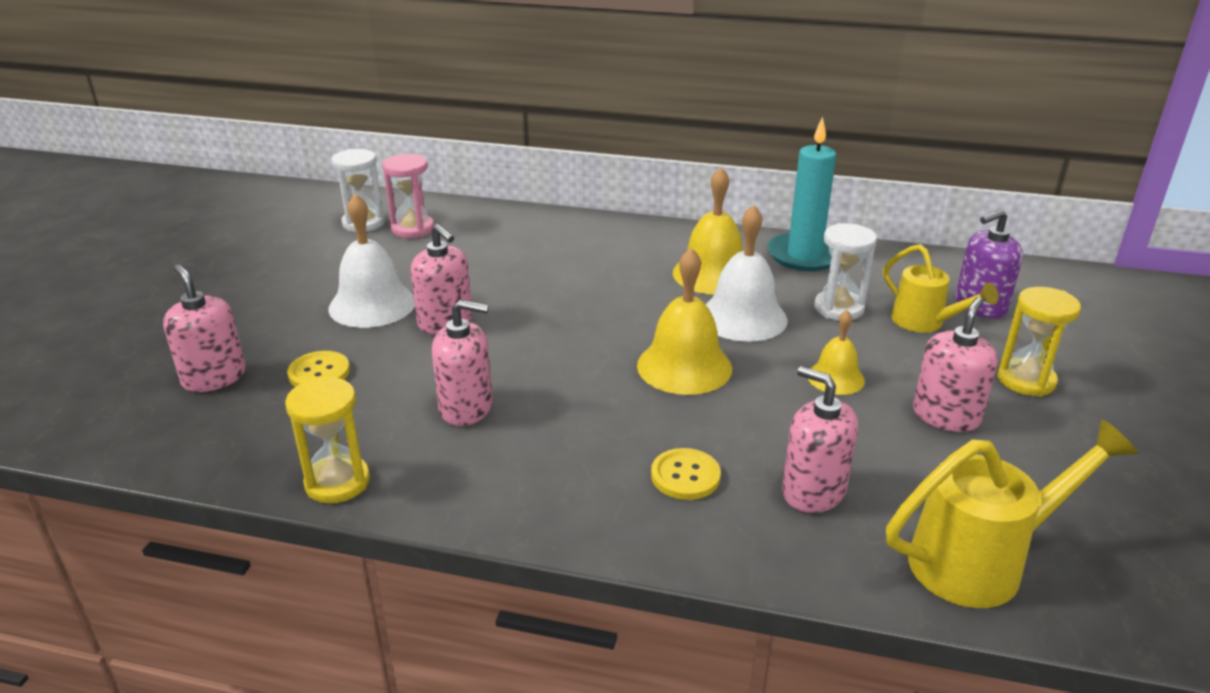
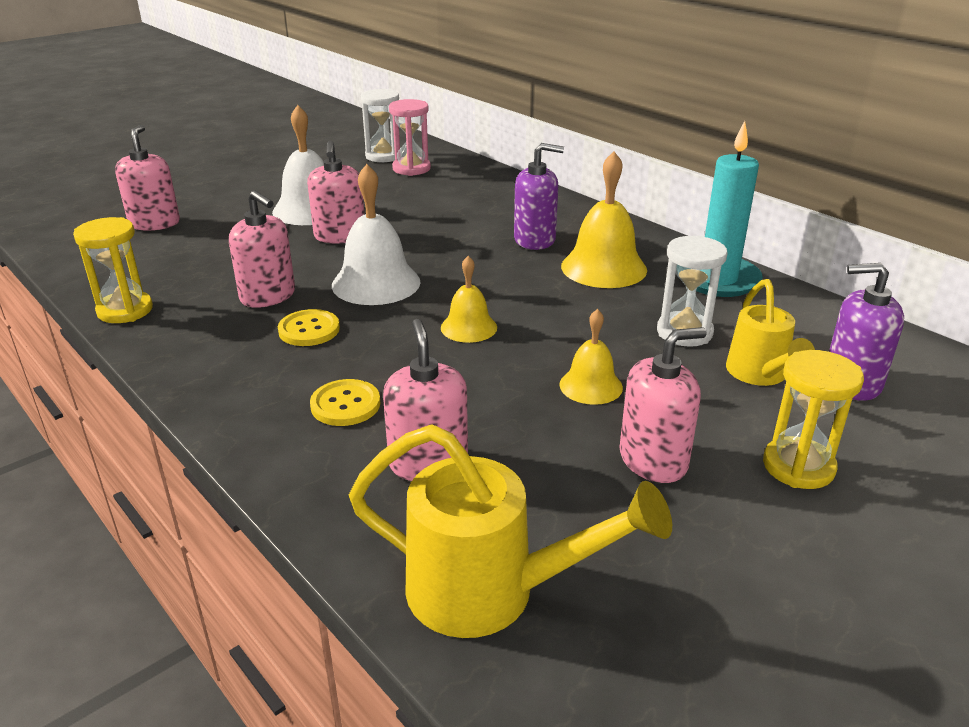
camera: 35 degrees right, 0 degrees up
yellow button [287,351,350,387] -> yellow button moved to [278,309,340,346]
yellow bell [637,248,732,395] -> yellow bell [441,256,497,343], size x0.59
white bell [705,205,787,342] -> white bell moved to [332,164,420,305]
none -> purple soap dispenser [514,143,564,250]

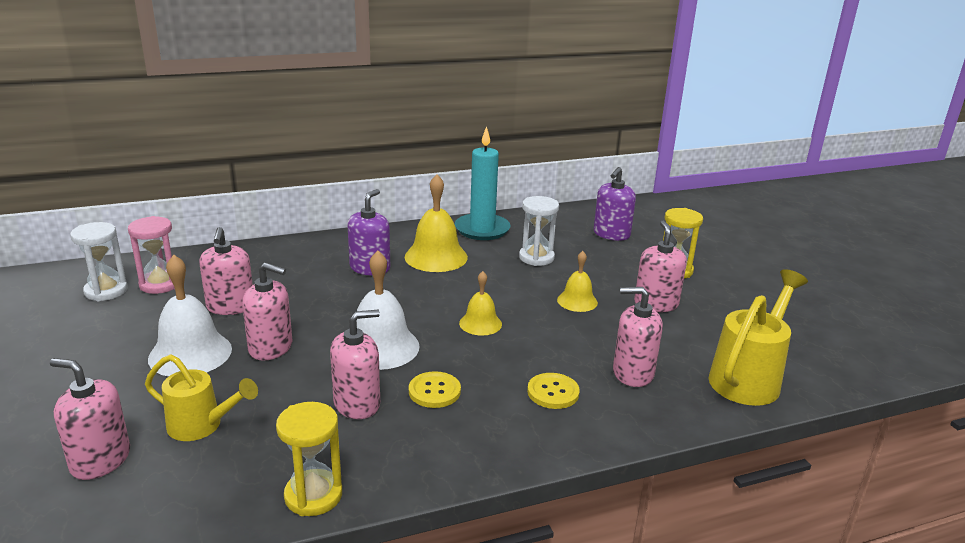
camera: 70 degrees left, 5 degrees down
yellow watering can [726,279,815,386] -> yellow watering can moved to [145,354,258,441]
none -> pink soap dispenser [199,227,253,315]

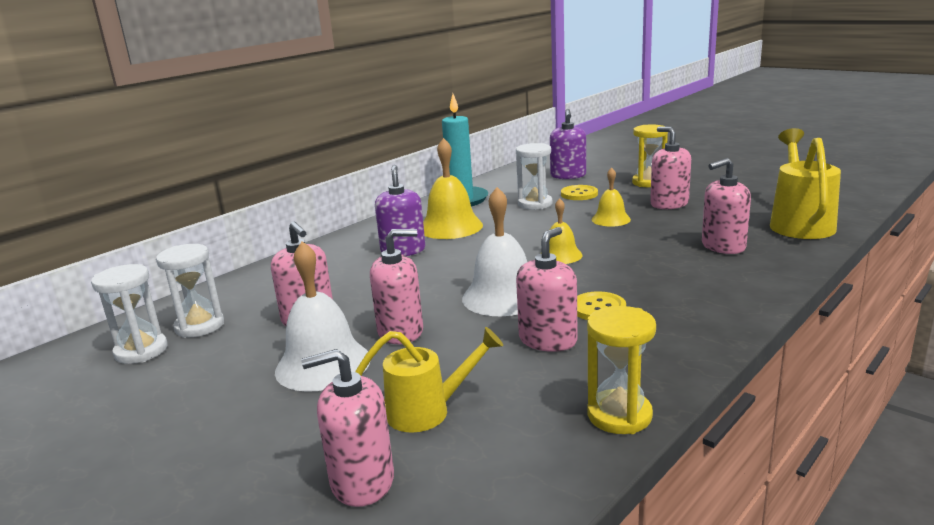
camera: 25 degrees left, 5 degrees down
pink hourglass [128,216,175,294] -> white hourglass [156,244,224,338]
yellow button [527,373,580,409] -> yellow button moved to [561,185,598,200]

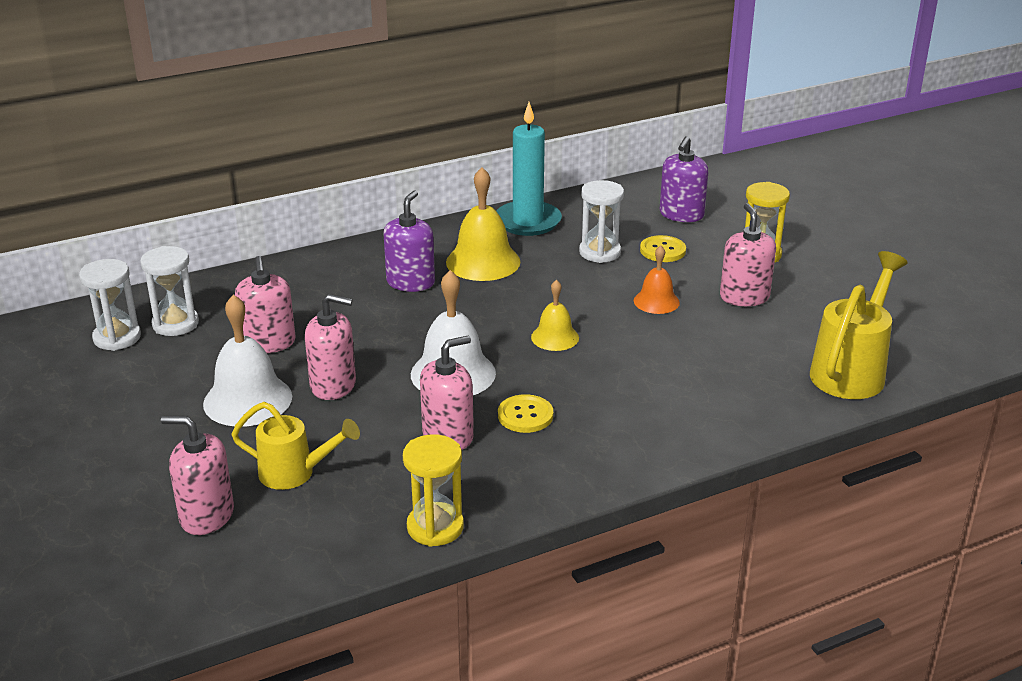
camera: 20 degrees right, 10 degrees up
yellow bell [592,168,631,227] -> orange bell [634,245,680,314]
pink soap dispenser [702,158,751,254] -> none

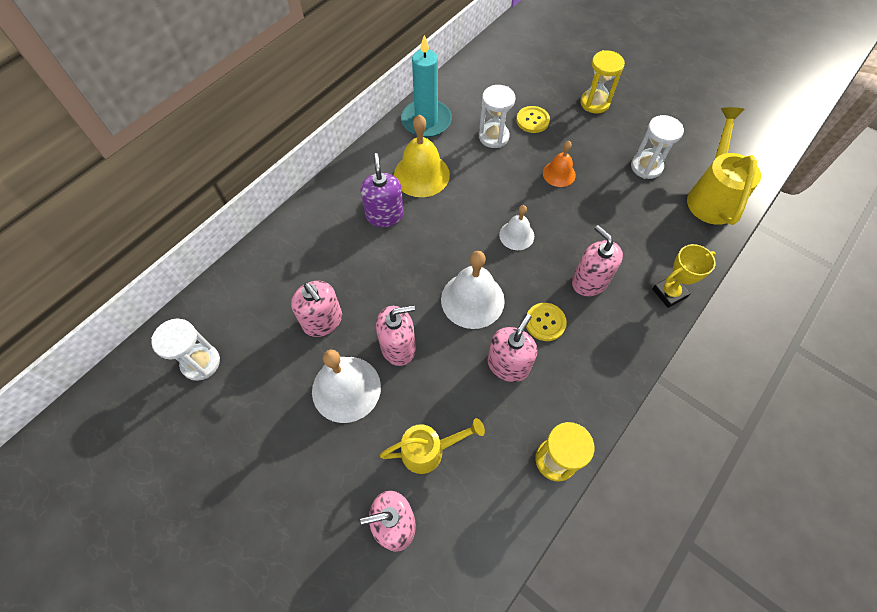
camera: 25 degrees left, 30 degrees up
white hourglass [140,246,199,336] -> white hourglass moved to [631,115,684,179]
yellow bell [531,280,579,351] -> white bell [499,205,534,250]
purple soap dispenser [660,136,708,222] -> none
pink soap dispenser [720,203,776,306] -> pink soap dispenser moved to [572,225,623,296]
none -> yellow trophy [652,244,716,308]

